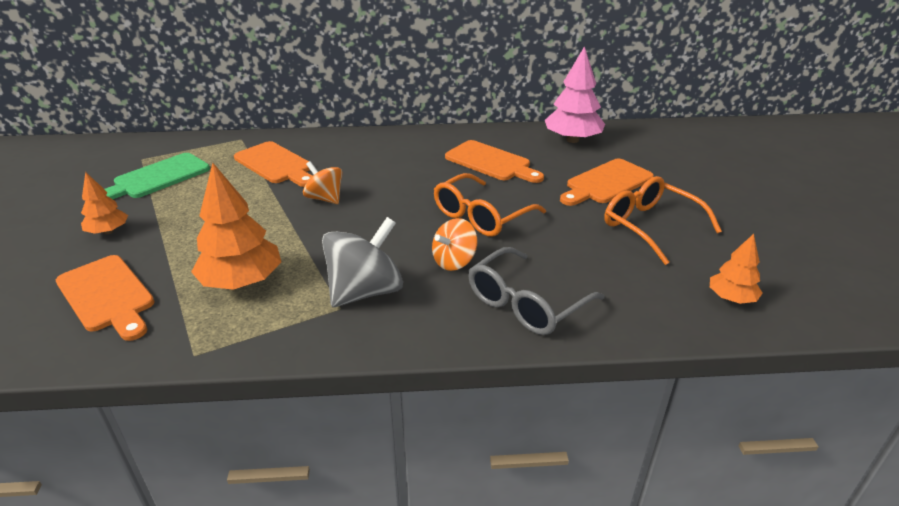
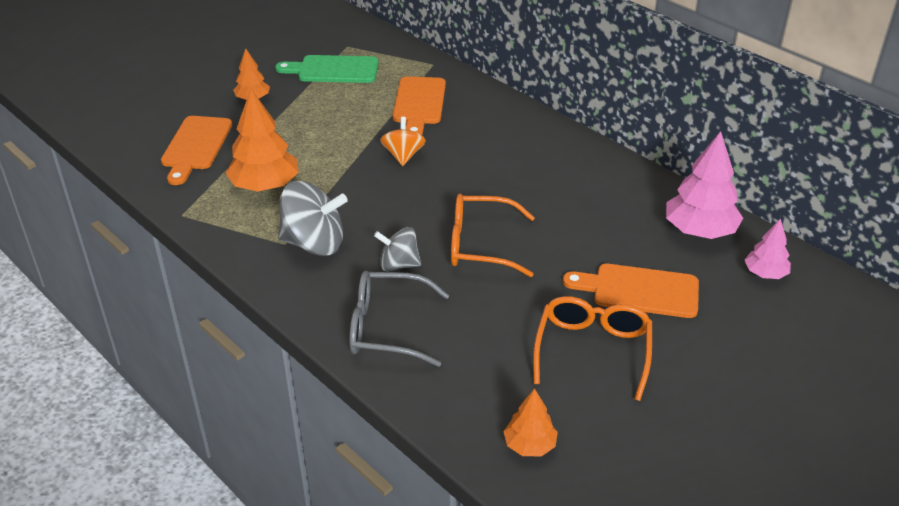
camera: 50 degrees right, 5 degrees up
orange spinning top [432,218,477,271] -> grey spinning top [374,227,421,272]
orange cutting board [445,140,544,183] -> none
none -> pink tree [745,218,791,279]

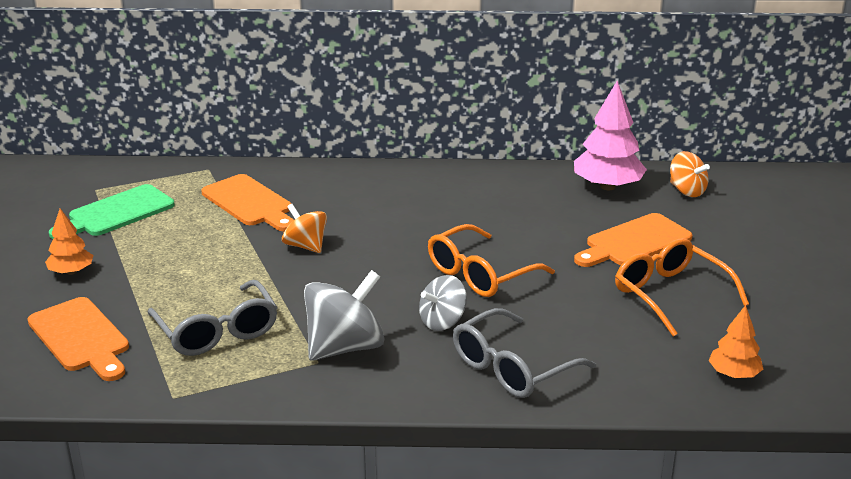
camera: 45 degrees left, 10 degrees down
orange tree [225,89,299,192] -> grey glasses [148,280,278,356]
pink tree [745,218,791,279] -> orange spinning top [670,151,710,197]

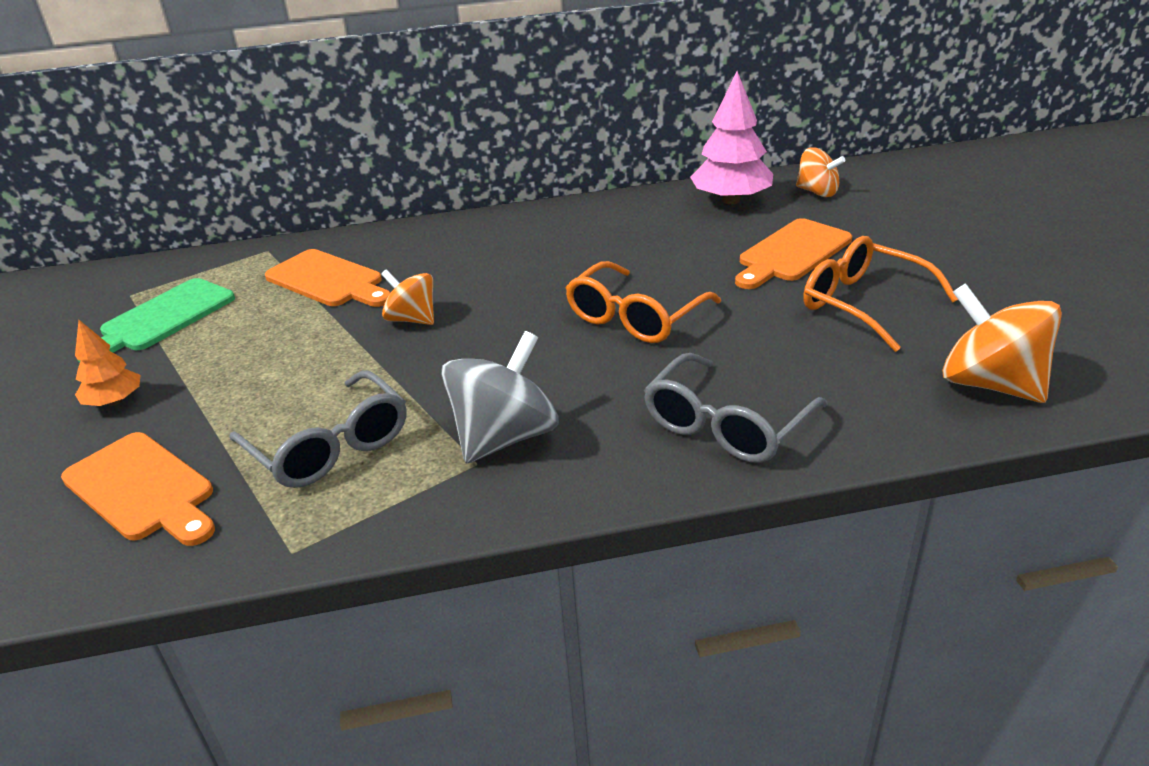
camera: 10 degrees left, 5 degrees up
grey spinning top [419,275,467,331] -> none
orange tree [708,305,763,378] -> orange spinning top [942,283,1062,403]

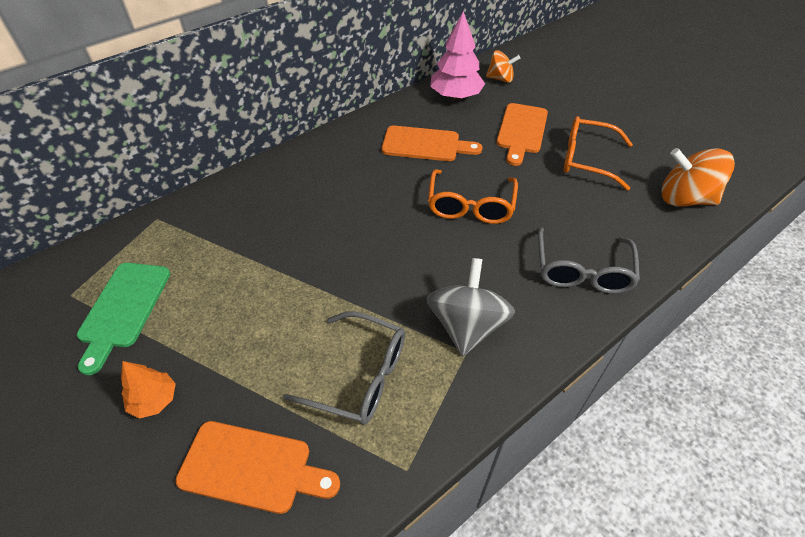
camera: 30 degrees left, 15 degrees up
orange cutting board [265,249,391,307] -> orange cutting board moved to [382,125,483,161]
orange spinning top [381,269,434,325] -> none

